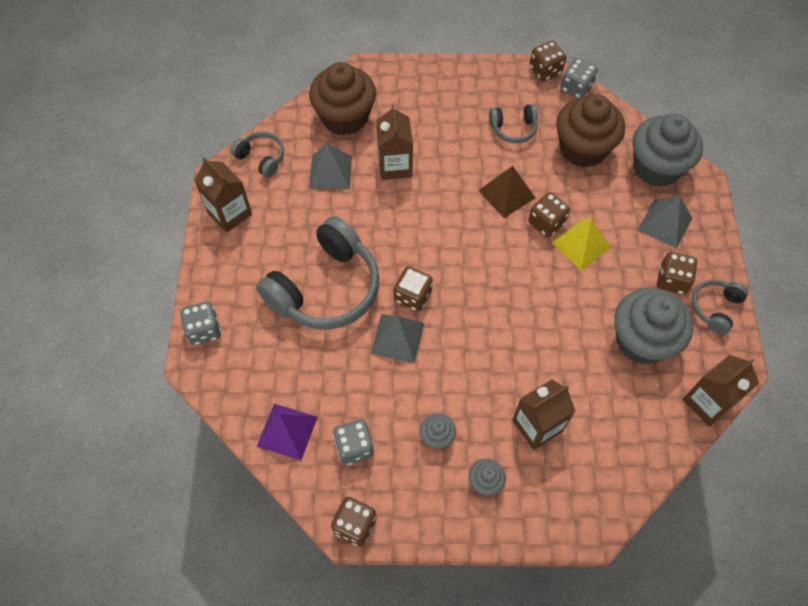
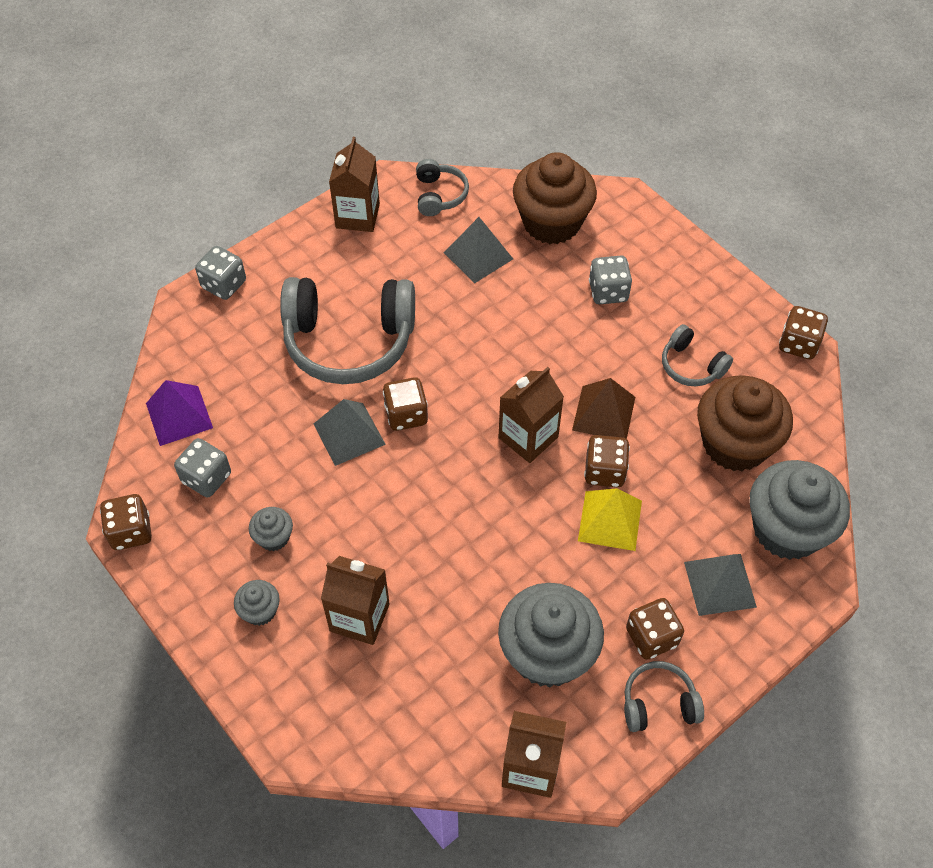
camera: 50 degrees right, 5 degrees down
brown carton [377,105,413,180] -> brown carton moved to [498,367,564,463]
grey dice [560,58,598,98] -> grey dice moved to [589,256,632,304]

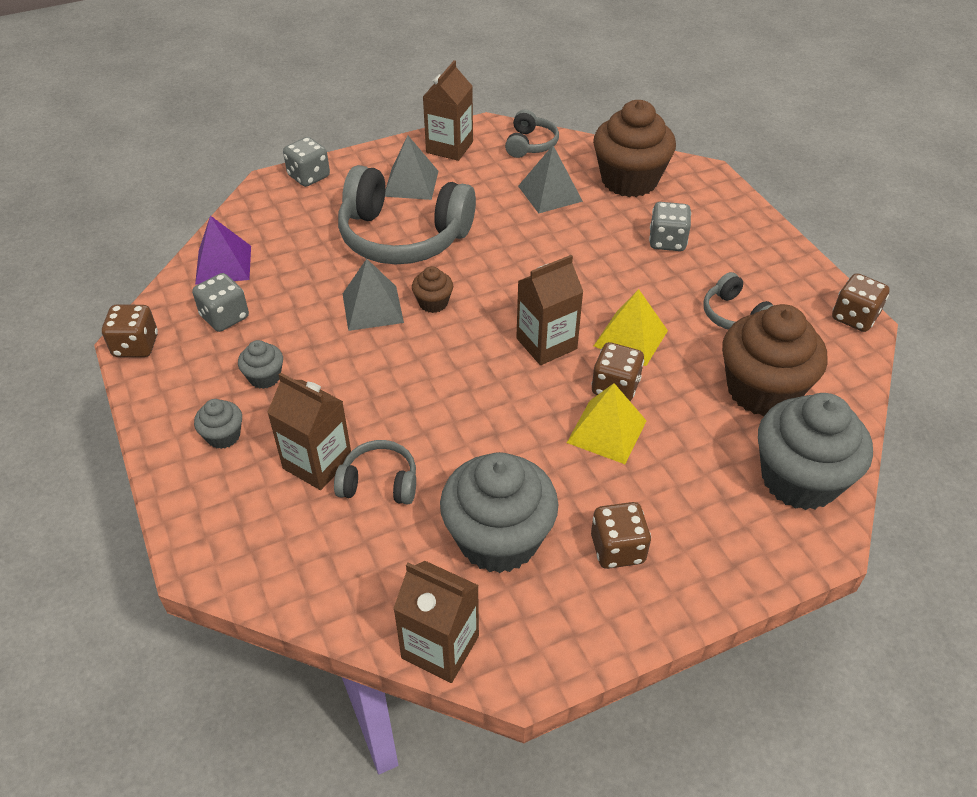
camera: 15 degrees right, 10 degrees down
brown dice [383,377,428,431] -> brown cupcake [412,266,453,313]
brown pyramid [572,378,635,439] -> yellow pyramid [594,289,668,366]
grey headphones [624,661,704,732] -> grey headphones moved to [334,440,416,504]
grey pyramid [684,554,757,616] -> grey pyramid moved to [385,135,438,200]

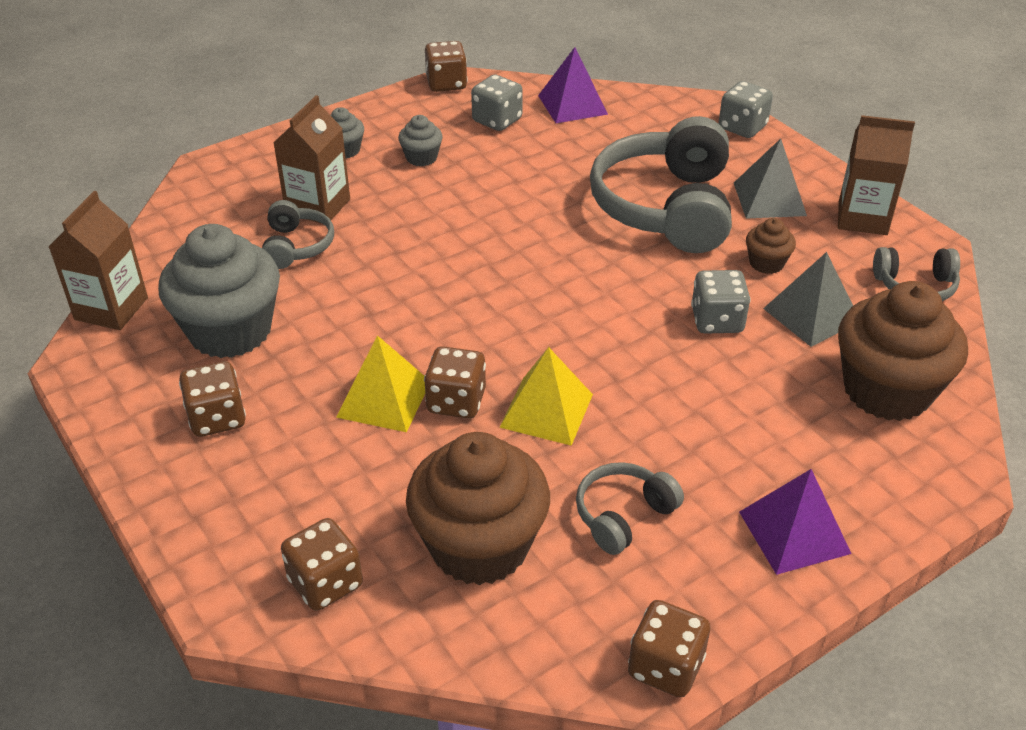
camera: 80 degrees right, 5 degrees down
grey pyramid [343,259,404,331] -> none
brown cupcake [412,266,453,313] -> brown cupcake moved to [746,218,796,274]
brown carton [516,255,583,365] -> none
grey dice [649,202,691,251] -> grey dice moved to [691,270,751,334]
grey cupcake [758,393,873,510] -> brown dice [281,518,363,611]
none -> purple pyramid [739,469,851,575]

